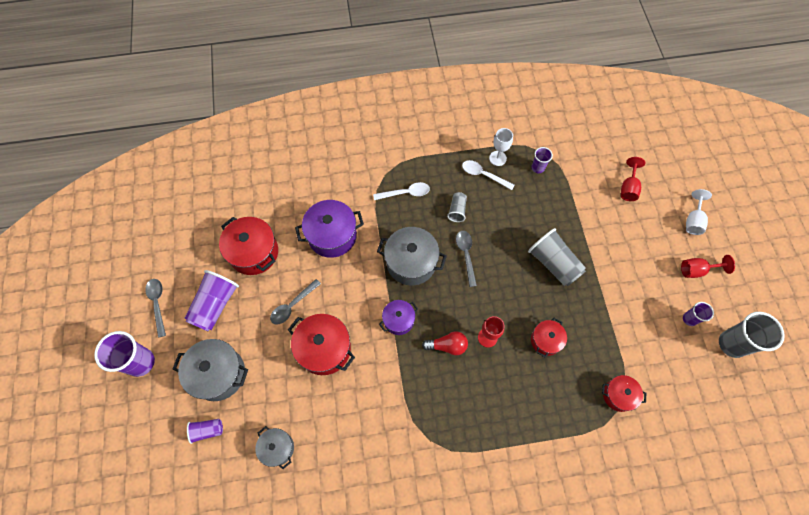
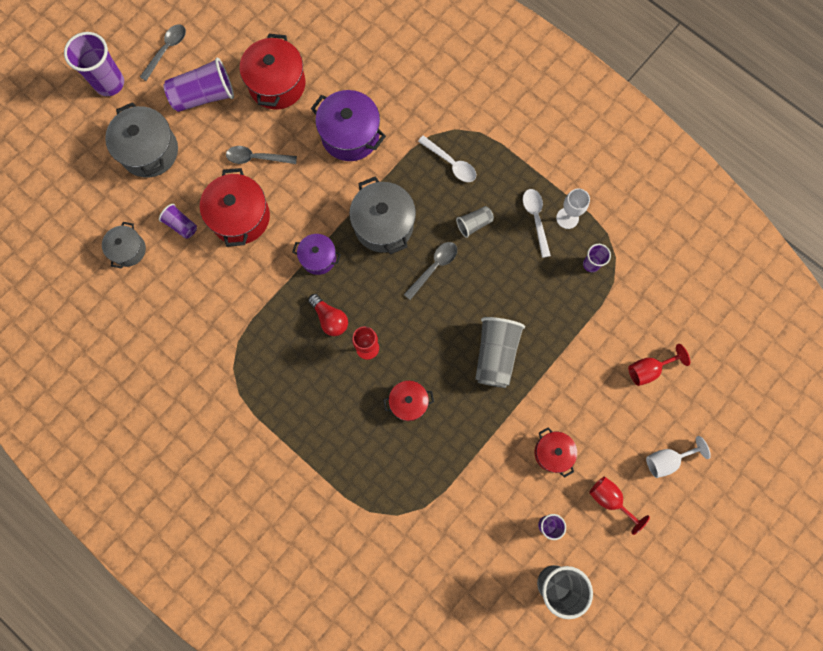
camera: 50 degrees right, 10 degrees up
purple cup [187,419,223,444] -> purple cup moved to [159,204,197,239]
red pot [602,375,646,412] -> red pot moved to [535,427,577,478]

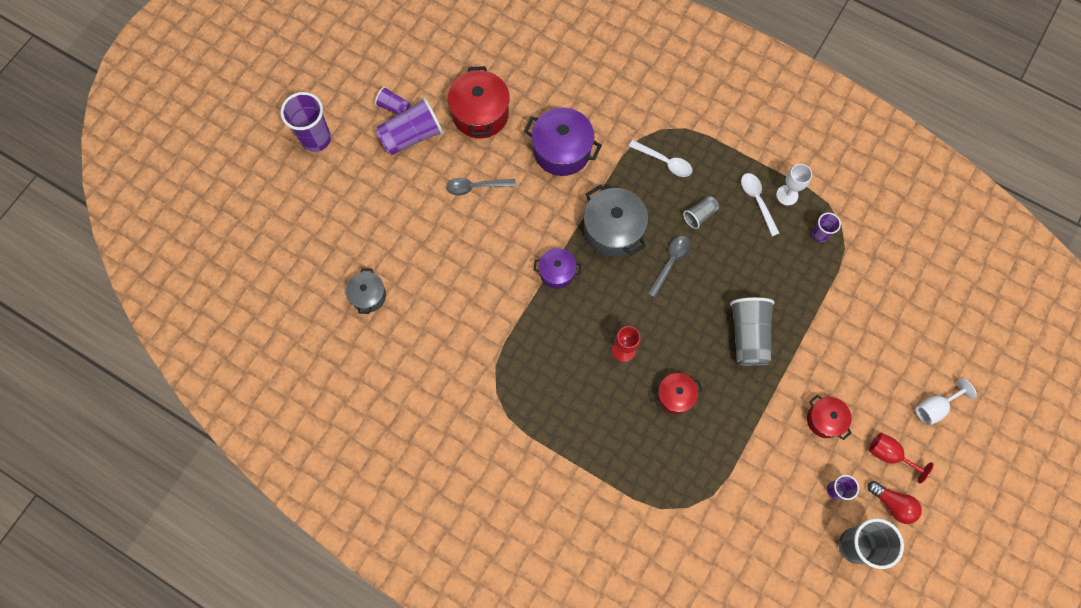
camera: 10 degrees left, 5 degrees down
grey pot [105,102,178,177] -> none
grey spoon [140,24,186,81] -> none
purple cup [159,204,197,239] -> purple cup moved to [375,86,410,115]
red pot [200,168,270,247] -> none
red light bulb [308,294,348,336] -> red light bulb moved to [867,481,922,524]
red goblet [628,344,690,386] -> none

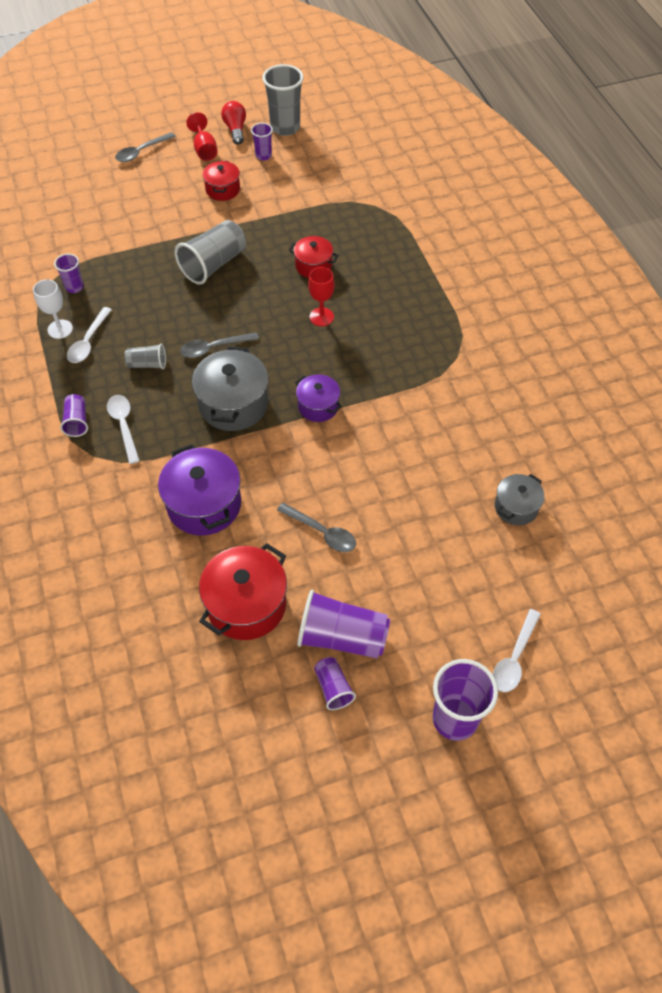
camera: 140 degrees left, 15 degrees down
white goblet [915,378,977,425] -> grey spoon [115,132,176,162]
none -> purple cup [60,394,88,437]
none -> white spoon [493,609,541,692]

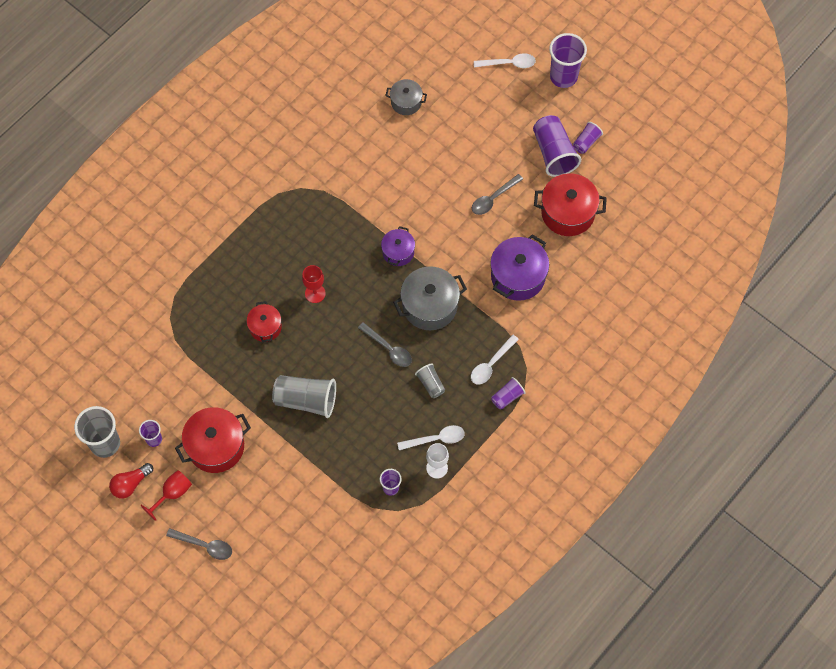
camera: 120 degrees left, 10 degrees up
red pot [202,161,240,201] -> red pot [175,407,251,473], size x1.70
grey spoon [277,503,356,552] -> grey spoon turned 135 degrees counterclockwise [472,174,523,215]

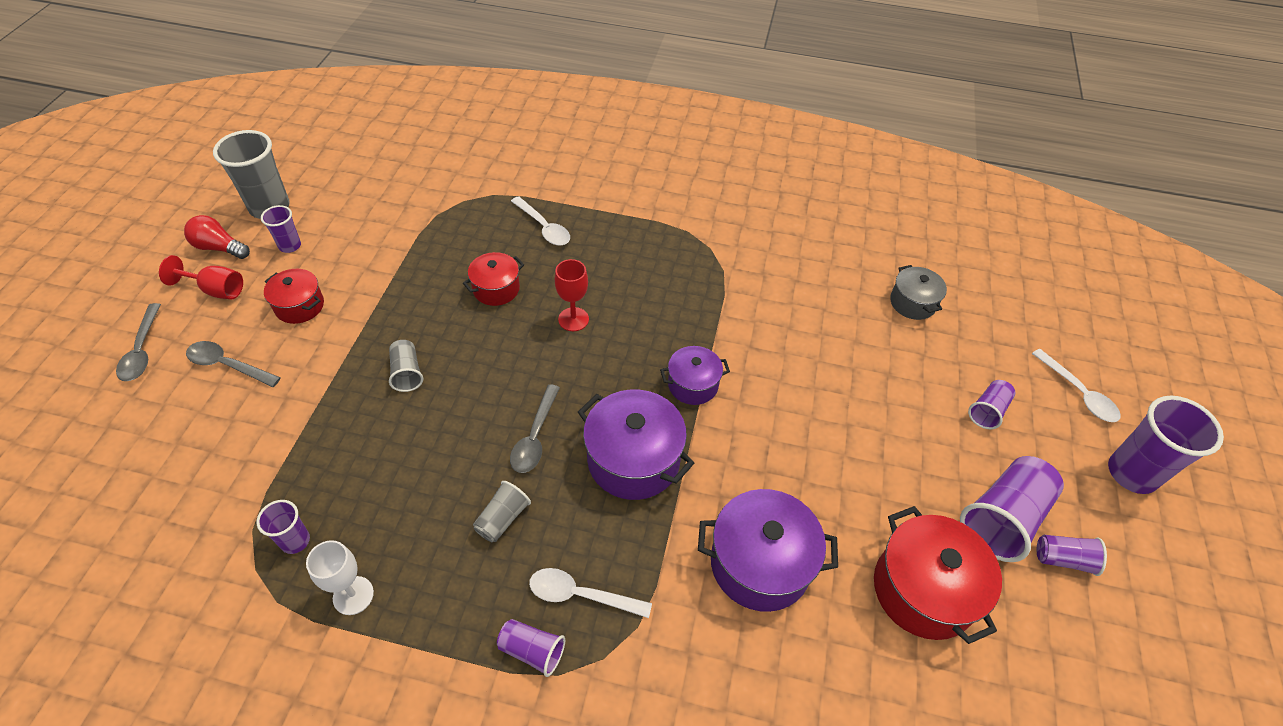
camera: 60 degrees right, 15 degrees down
red pot [175,407,251,473] -> red pot [264,269,324,324], size x0.59
grey cup [272,375,336,418] -> grey cup [389,340,423,392], size x0.53
grey pot [393,266,467,330] -> purple pot [578,389,694,500]
white spoon [397,425,465,450] -> white spoon moved to [511,196,570,245]
grey spoon [472,174,523,215] -> grey spoon moved to [186,341,281,387]
none -> purple cup [968,380,1015,429]

